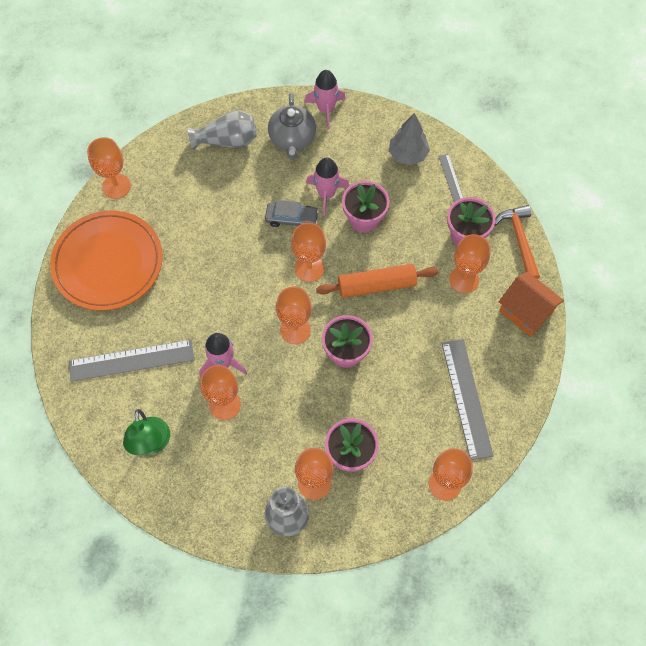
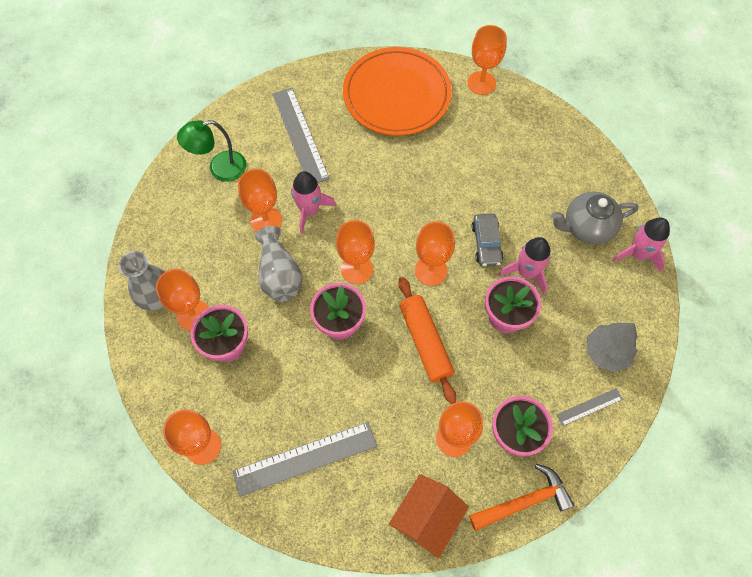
camera: 80 degrees right, 0 degrees up
grey vase [188,110,257,150] -> grey vase moved to [255,226,302,302]

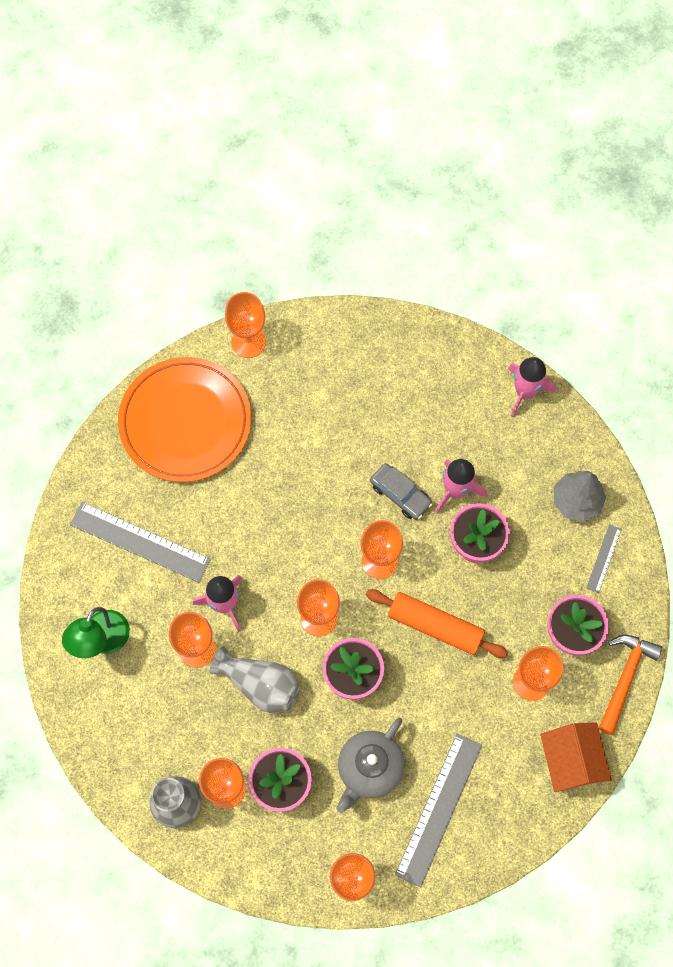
camera: 45 degrees left, 5 degrees up
grey teapot [551,191,639,244] -> grey teapot moved to [337,718,405,813]

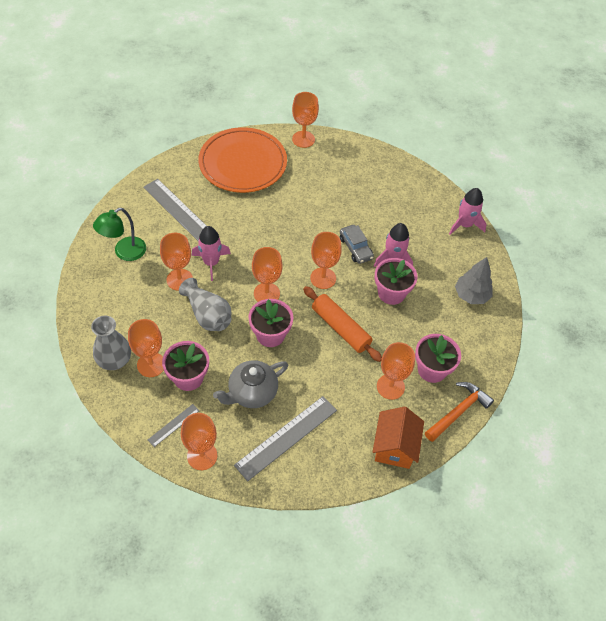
camera: 20 degrees right, 15 degrees down
grey ruler [586,524,622,593] -> grey ruler moved to [148,404,199,447]

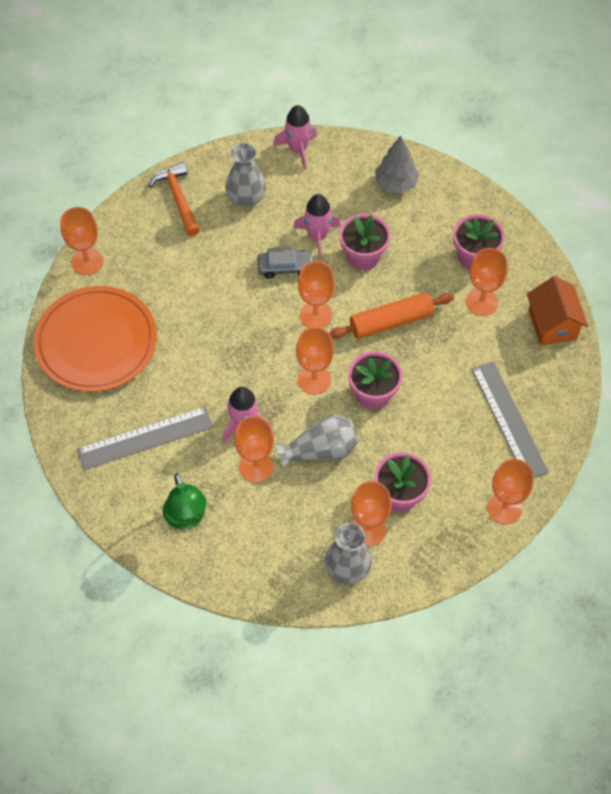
camera: 65 degrees left, 5 degrees up
grey ruler [148,404,199,447] -> none
grey teapot [213,360,288,408] -> none
orange house [373,407,424,469] -> orange house turned 45 degrees clockwise [527,276,588,346]
orange hammer [425,382,494,442] -> orange hammer moved to [149,162,200,236]
none -> grey vase [226,143,266,207]

